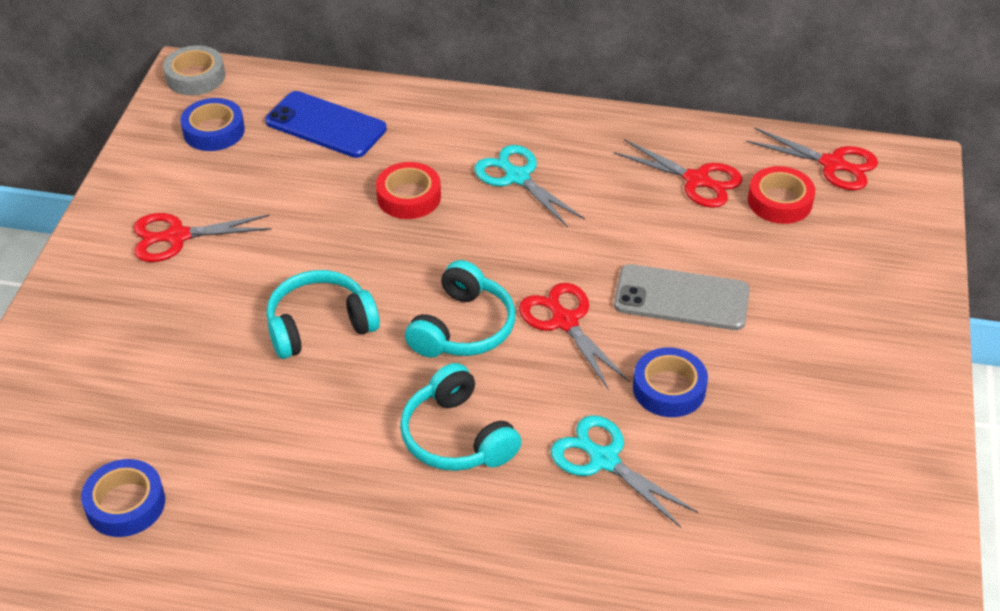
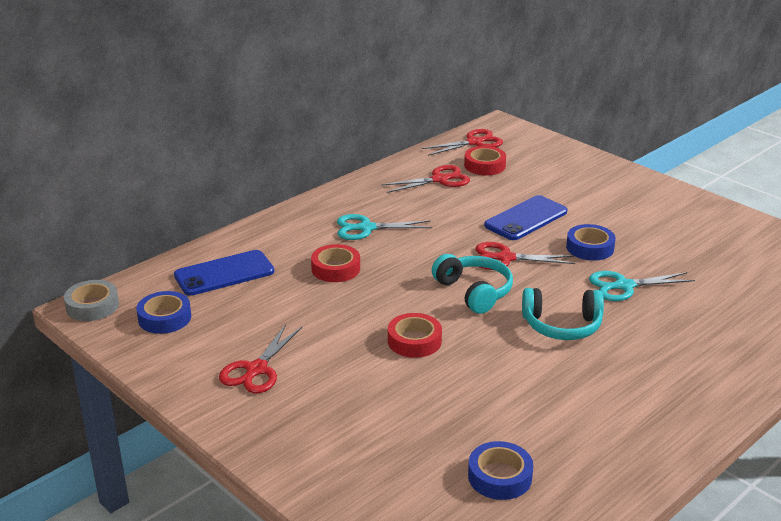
camera: 55 degrees left, 15 degrees down
turquoise headphones [266,270,380,359] -> red tape [388,313,442,358]
grey phone [614,264,750,330] -> blue phone [484,195,567,240]

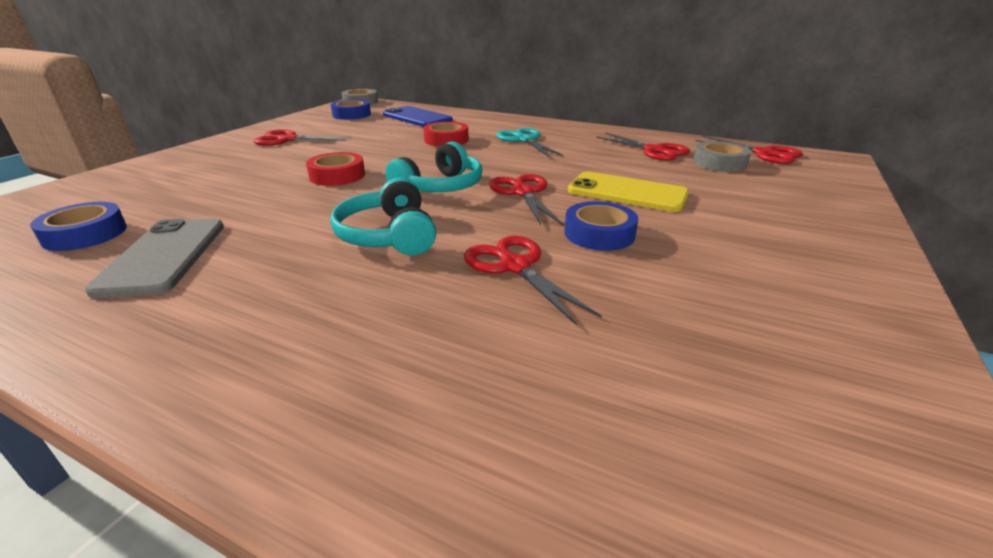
camera: 70 degrees right, 0 degrees up
red tape [464,146,506,175] -> grey tape [693,141,751,172]
blue phone [484,195,567,240] -> yellow phone [568,171,689,212]
turquoise scissors [589,271,695,301] -> red scissors [464,236,602,326]
none -> grey phone [85,219,224,298]

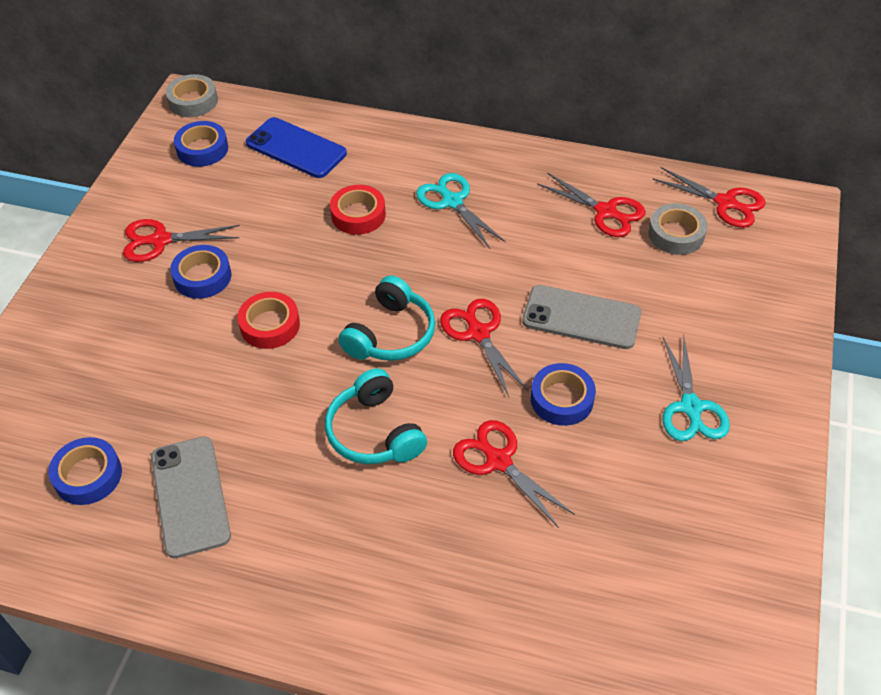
camera: 10 degrees left, 20 degrees up
yellow phone [568,171,689,212] -> grey phone [522,285,642,349]
none -> blue tape [170,245,231,299]
none -> turquoise scissors [663,337,730,441]

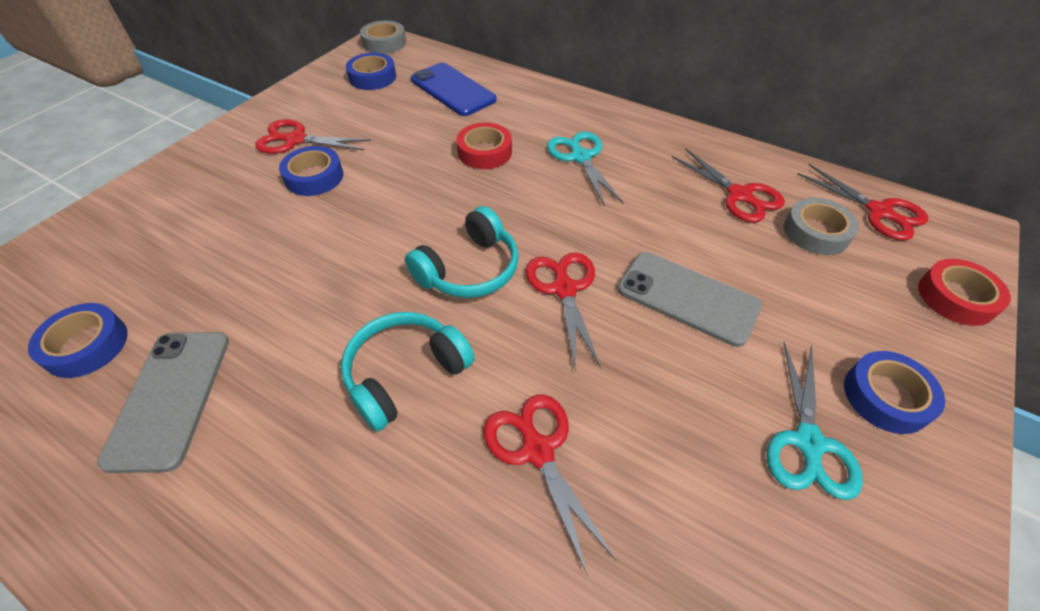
camera: 15 degrees right, 0 degrees up
red tape [238,292,300,349] -> red tape moved to [918,259,1011,326]
turquoise headphones [325,368,427,464] -> turquoise headphones turned 60 degrees clockwise [341,312,475,432]
blue tape [531,363,596,426] -> blue tape moved to [844,351,945,434]

